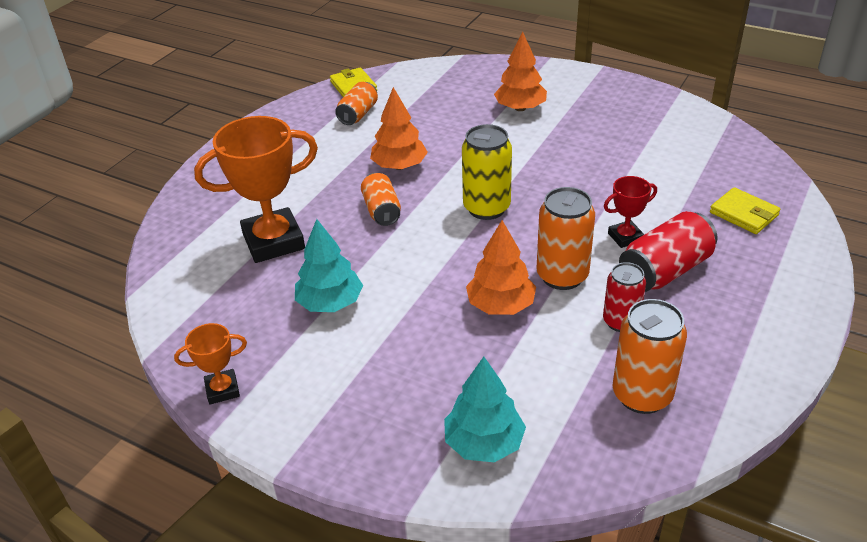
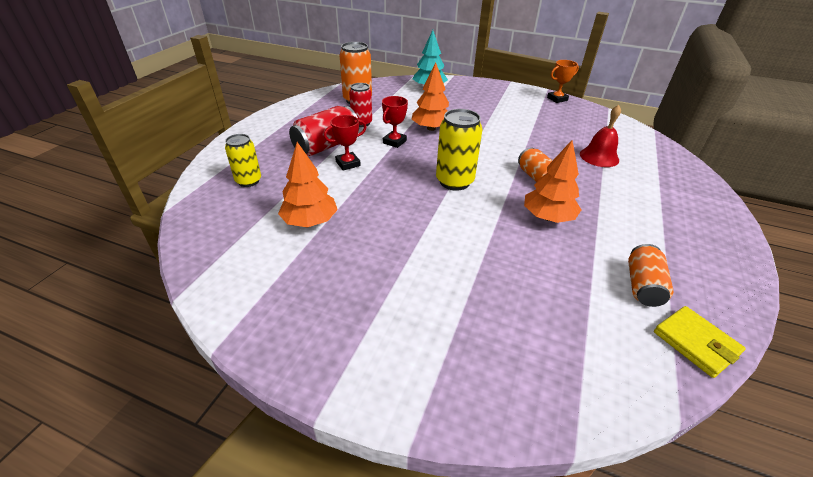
camera: 170 degrees right, 0 degrees up
orange trophy [194,116,318,263] -> red bell [580,105,621,167]
turquoise tree [295,219,363,312] -> none
orange tree [494,32,547,111] -> orange tree moved to [278,142,338,227]
orange can [536,187,595,290] -> red trophy [382,96,408,148]
yellow wallet [710,187,780,234] -> yellow can [225,134,261,187]

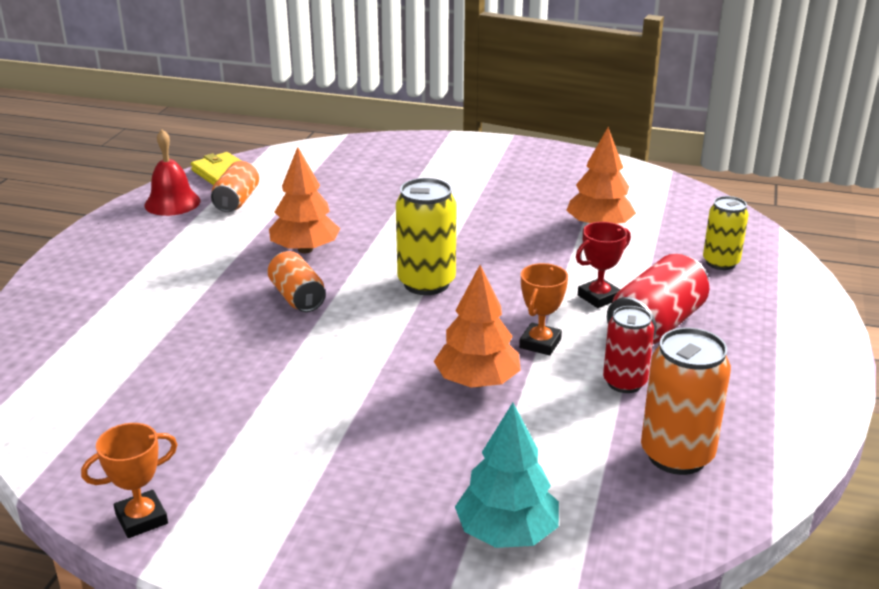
camera: 175 degrees right, 10 degrees down
red trophy [382,96,408,148] -> orange trophy [519,263,568,356]
red bell [580,105,621,167] -> red bell moved to [144,129,200,216]

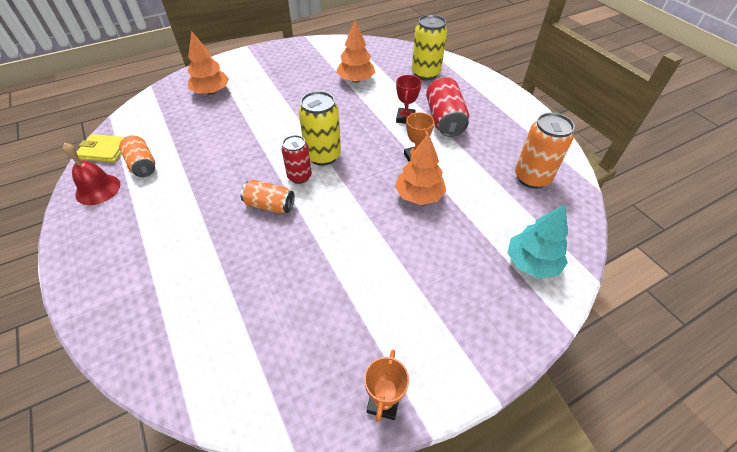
camera: 45 degrees left, 20 degrees up
orange tree [269,147,340,253] -> orange tree moved to [187,31,229,95]
red can [603,306,654,393] -> red can moved to [282,135,312,184]
yellow can [703,196,749,270] -> yellow can [412,15,447,80], size x1.52

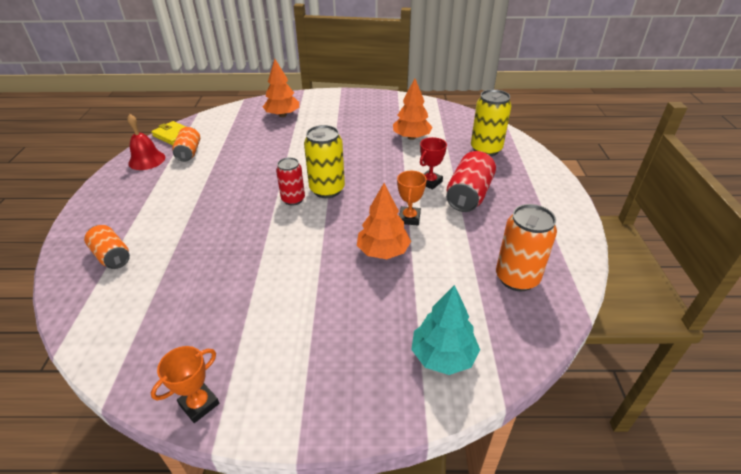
camera: 30 degrees right, 10 degrees down
orange can [240,180,295,214] -> orange can moved to [84,225,130,269]

